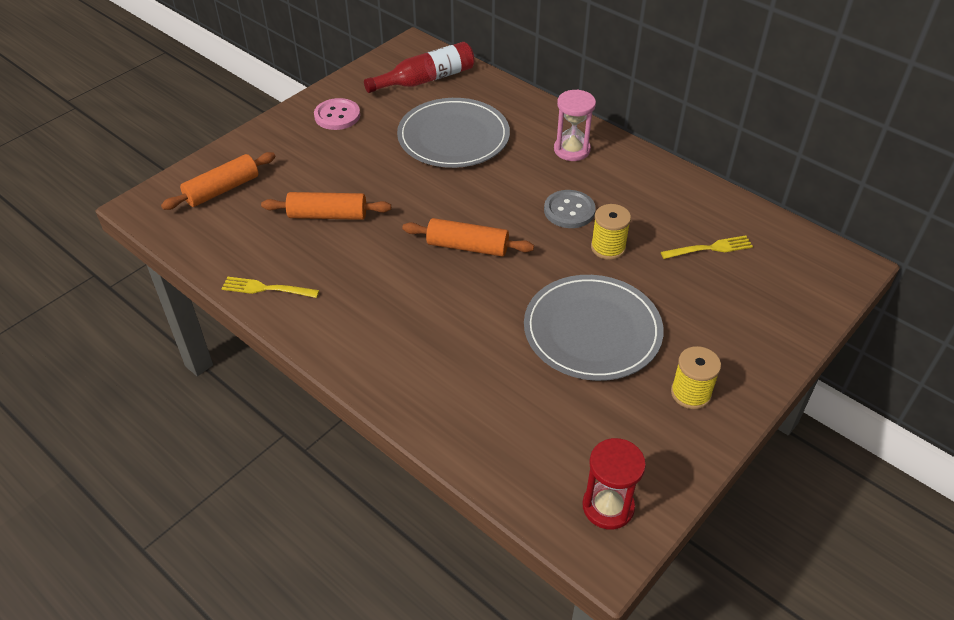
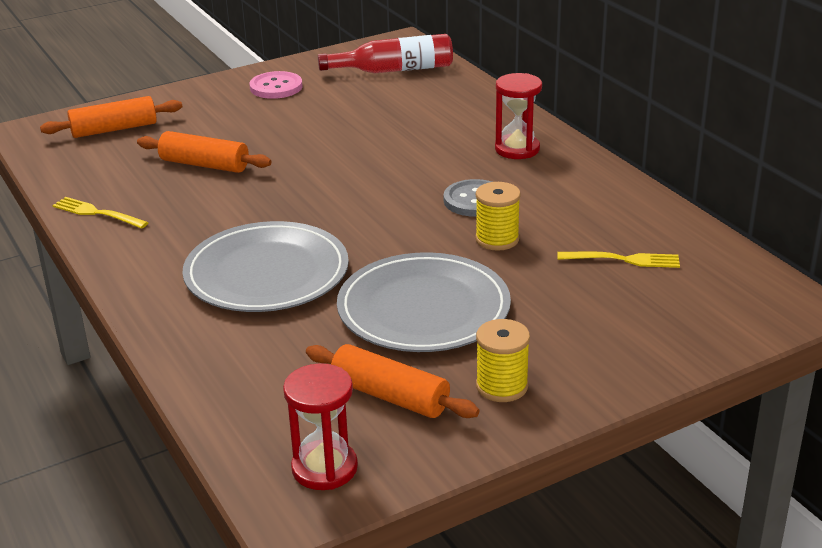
camera: 20 degrees right, 15 degrees down
grey plate [397,98,510,168] -> grey plate moved to [182,221,349,312]
orange rolling pin [402,218,534,257] -> orange rolling pin moved to [306,344,480,418]
pink hourglass [554,89,596,161] -> red hourglass [495,73,542,159]

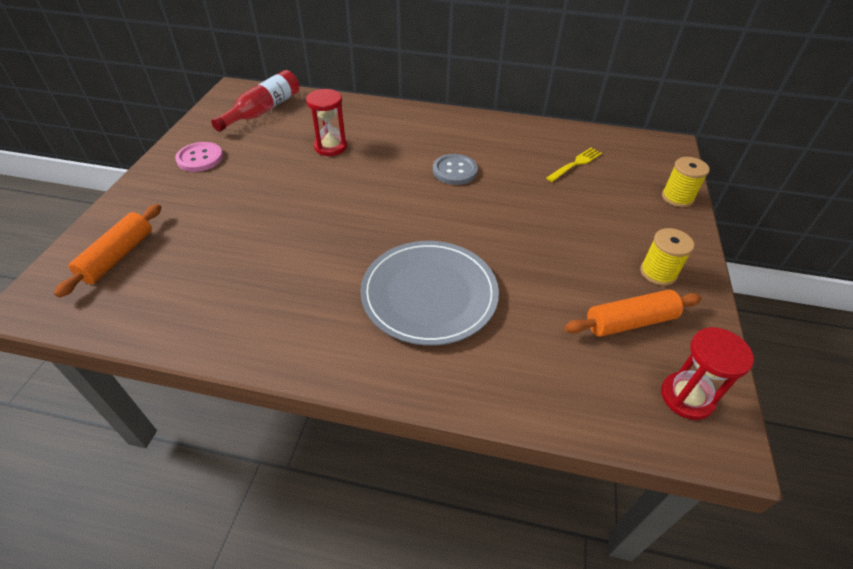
camera: 50 degrees left, 15 degrees up
yellow fork [52,197,149,229] -> none
orange rolling pin [137,131,271,173] -> none
grey plate [337,252,511,352] -> none
yellow spool [475,182,521,251] -> yellow spool moved to [662,157,710,207]
red hourglass [495,73,542,159] -> red hourglass moved to [306,89,347,156]

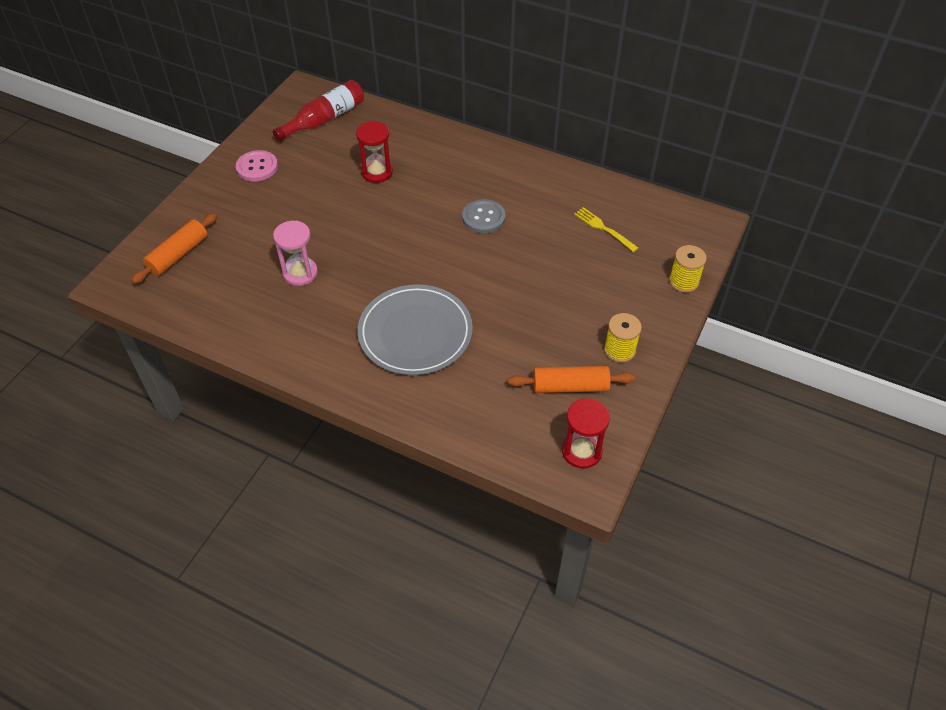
camera: 15 degrees right, 5 degrees up
yellow fork [546,148,602,182] -> yellow fork turned 105 degrees counterclockwise [574,207,639,252]
none -> pink hourglass [273,221,318,286]

